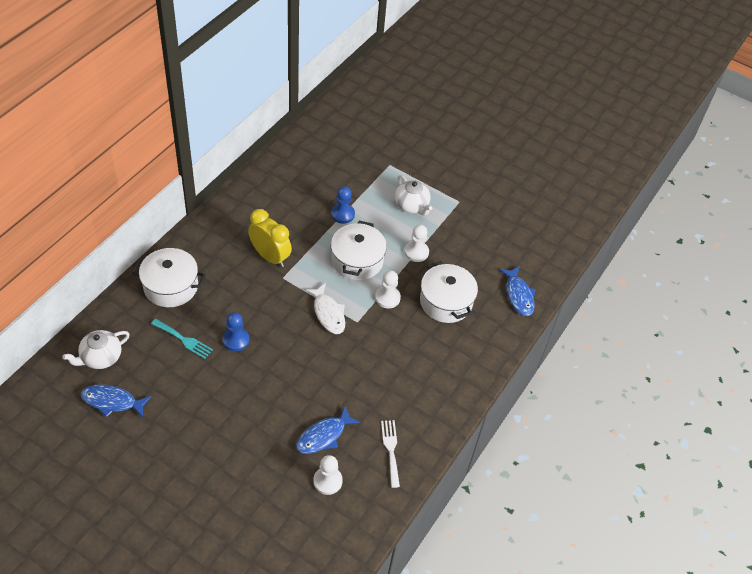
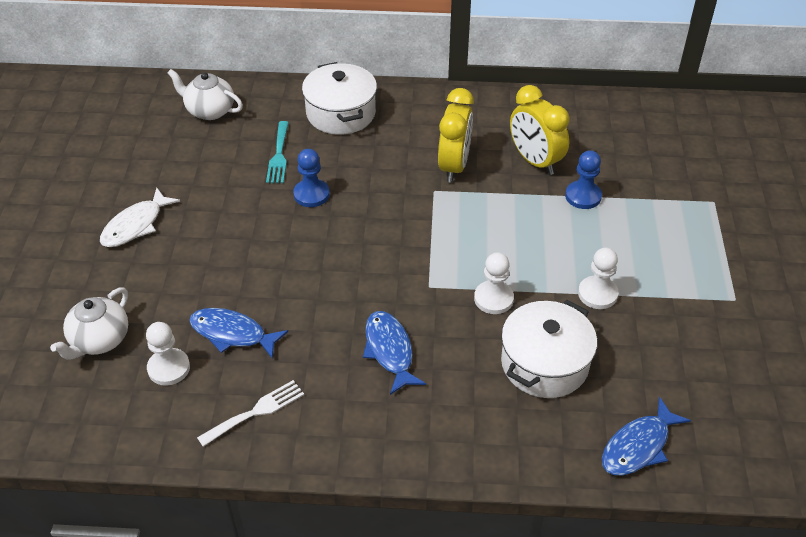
camera: 65 degrees right, 5 degrees down
blue fish [81,385,152,418] -> blue fish moved to [363,311,426,395]
white fish [305,283,345,334] -> white fish moved to [100,188,180,247]
white pot [331,221,387,280] -> none
white teapot [395,175,432,216] -> white teapot moved to [50,287,128,360]
none -> yellow clock [510,85,569,175]

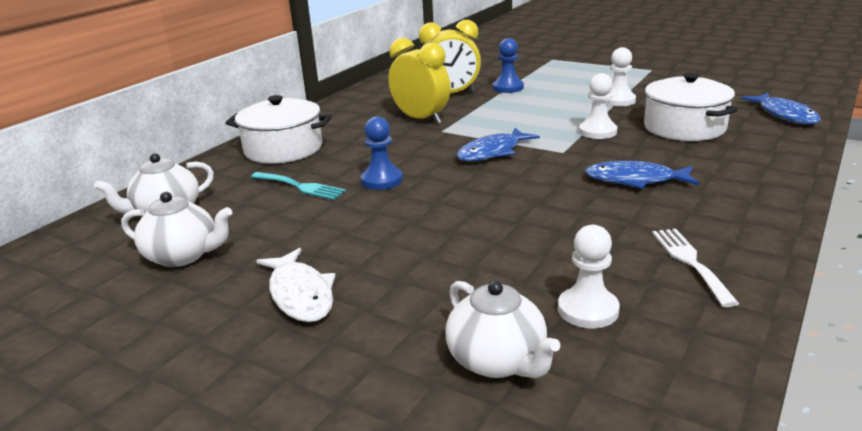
camera: 60 degrees left, 20 degrees down
blue fish [189,308,288,359] -> blue fish moved to [457,128,540,162]
none -> white teapot [121,192,232,267]

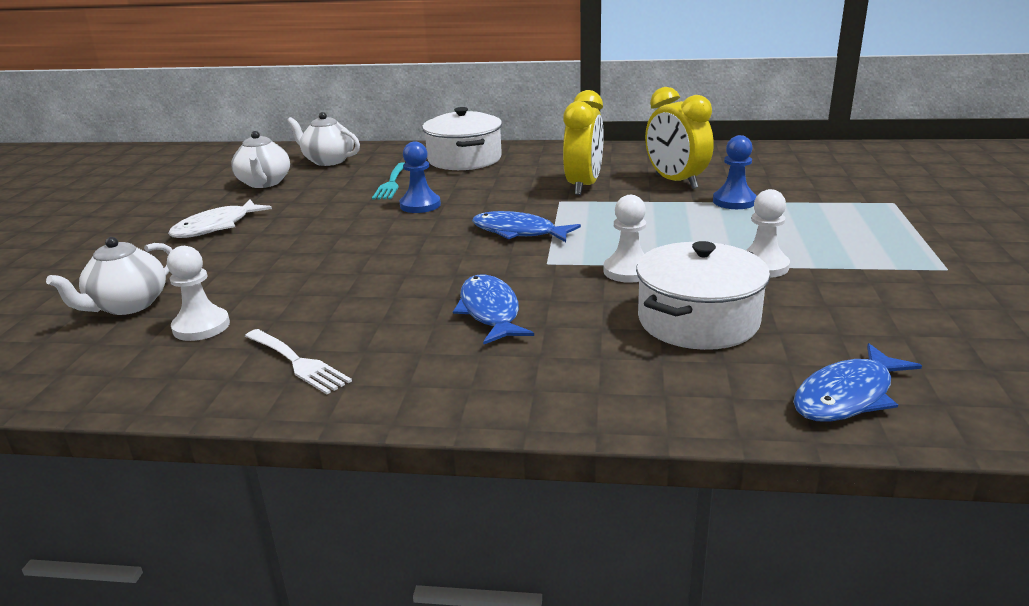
camera: 65 degrees right, 0 degrees up
white fork [652,229,739,307] -> white fork turned 75 degrees clockwise [245,329,352,394]

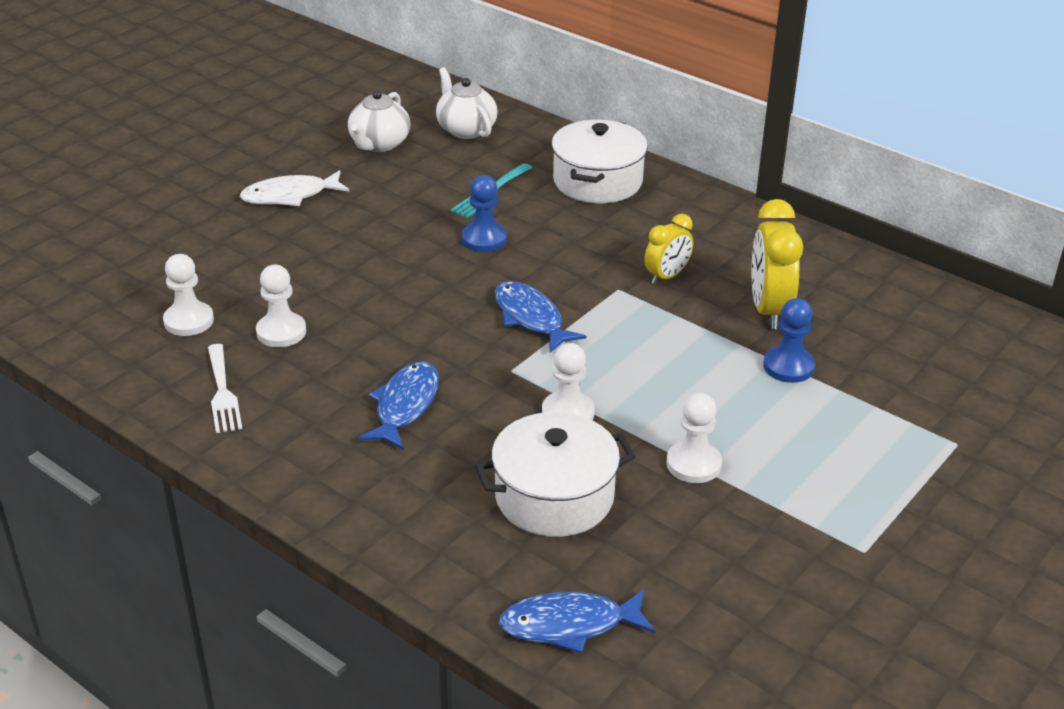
camera: 30 degrees right, 10 degrees up
white teapot [46,237,172,315] -> none
yellow clock [563,90,604,195] -> yellow clock [644,214,694,284], size x0.61
none -> white pawn [256,265,306,347]

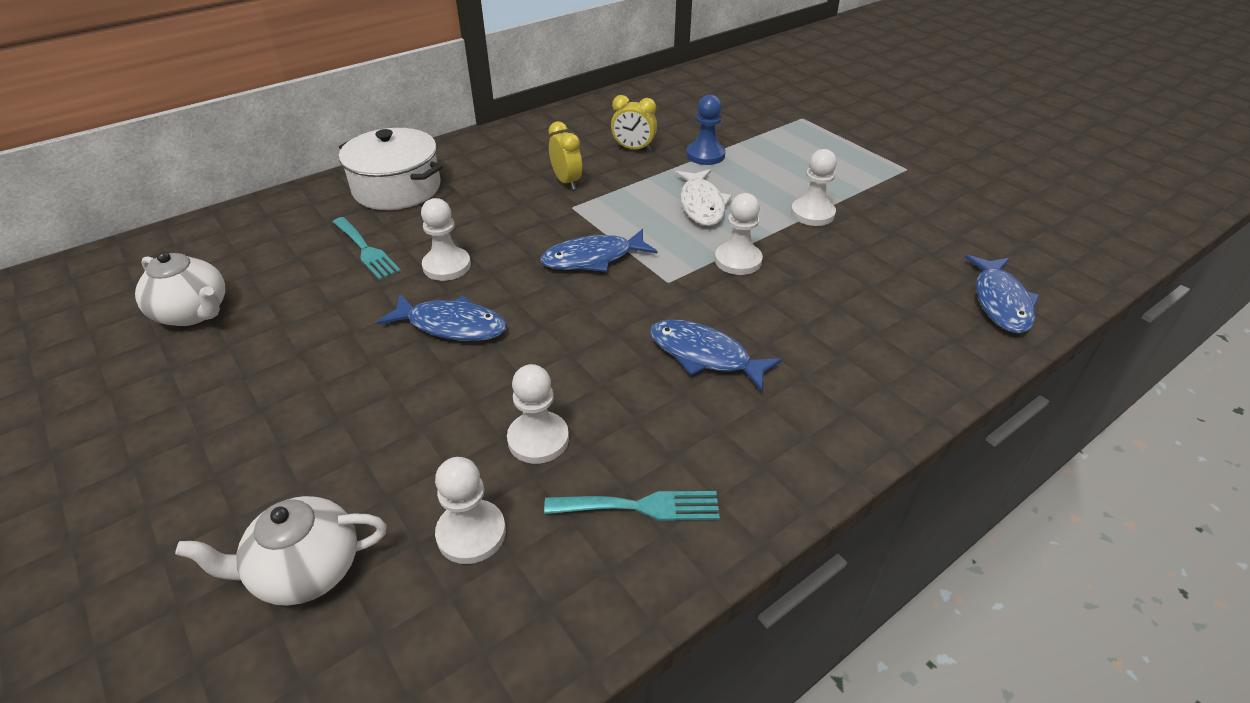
camera: 75 degrees left, 5 degrees up
white fork [208,344,242,433] -> turquoise fork [544,491,720,521]
white fish [240,170,349,206] -> white fish moved to [675,169,732,226]
white teapot [436,67,498,139] -> white teapot moved to [175,496,387,606]
blue pawn [462,175,507,252] -> white pawn [421,198,471,281]
white pot [475,412,635,537] -> none
yellow clock [752,199,803,329] -> yellow clock [611,95,657,151], size x0.61
none -> blue fish [377,294,507,341]

